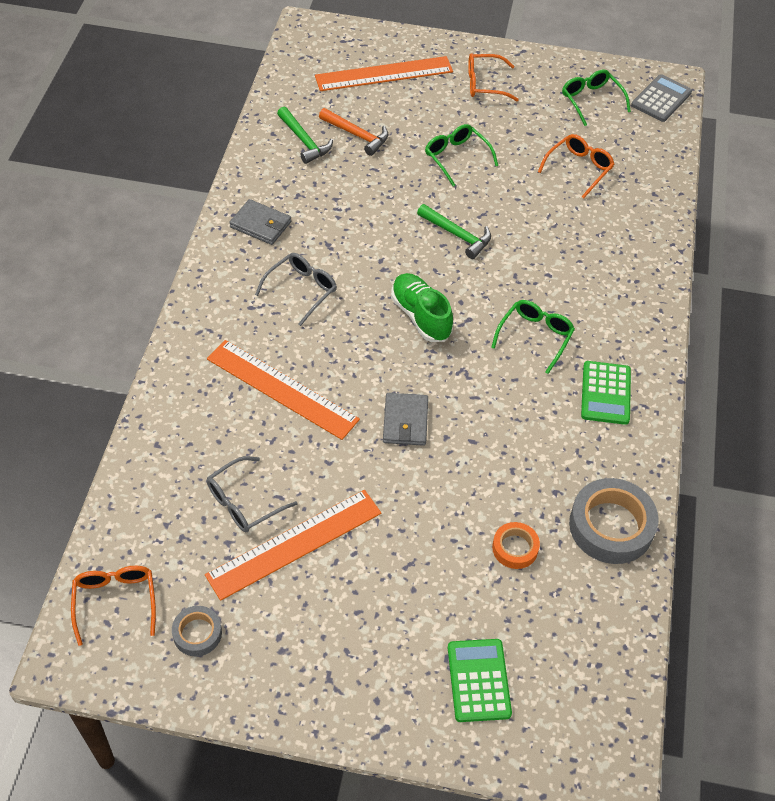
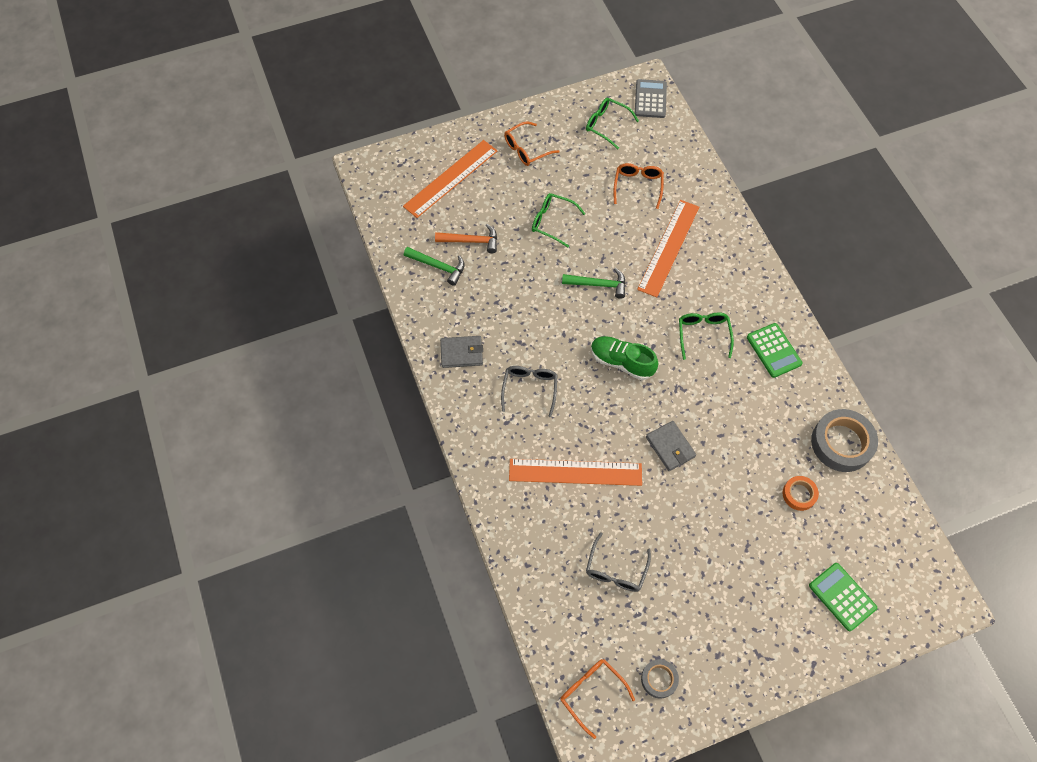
camera: 30 degrees left, 10 degrees up
orange ruler [205,490,381,601] -> orange ruler moved to [637,200,699,297]

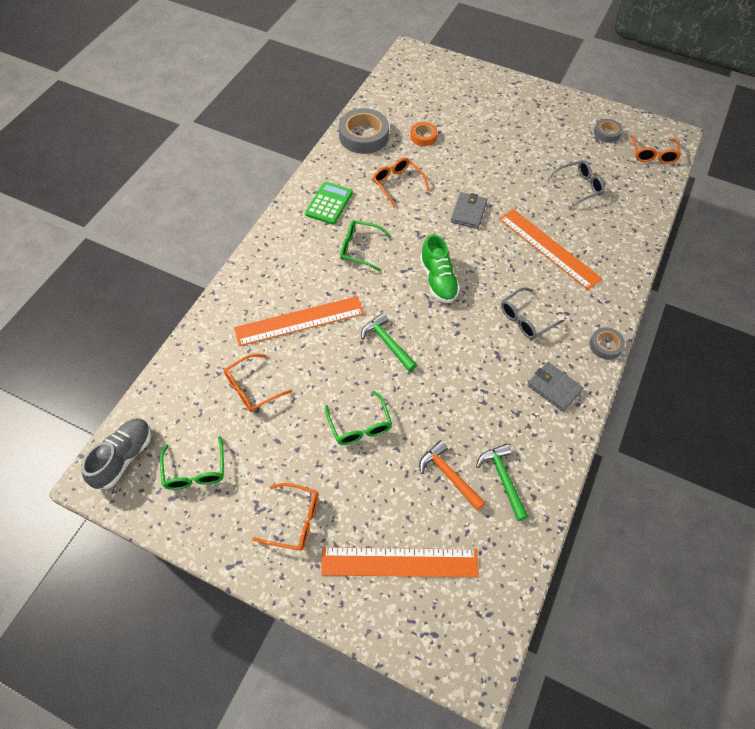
camera: 135 degrees left, 5 degrees down
grey calculator [635,79,667,118] -> grey shoe [81,418,151,489]
green glasses [679,313,734,360] -> green glasses turned 60 degrees clockwise [340,220,392,272]
green calculator [809,563,877,631] -> none
none -> orange glasses [373,158,430,208]
none -> grey tape [589,327,625,360]

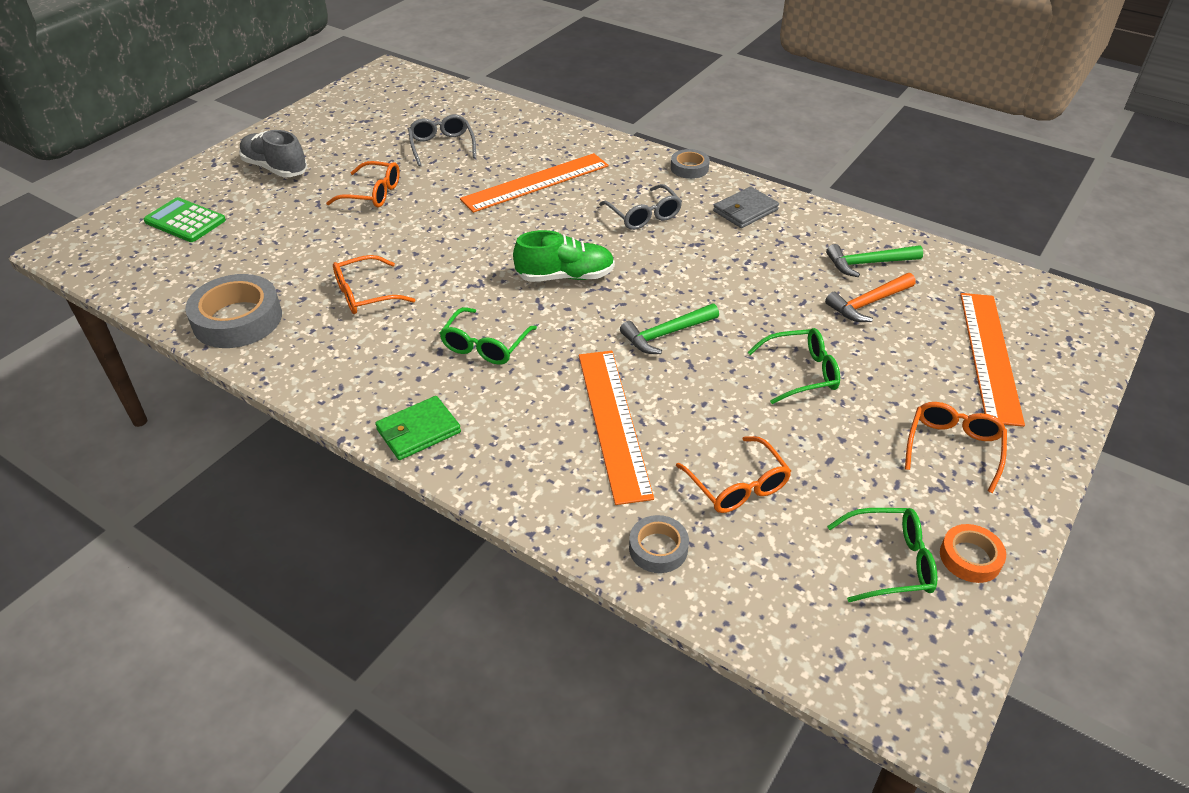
camera: 80 degrees left, 15 degrees down
grey shoe [81,418,151,489] -> grey shoe moved to [239,130,307,177]
green calculator [305,182,353,225] -> green calculator moved to [144,197,226,242]
orange tape [410,122,437,146] -> orange tape moved to [940,524,1006,583]
grey wallet [451,192,488,229] -> none
grey tape [594,119,622,143] -> grey tape moved to [629,515,689,573]
orange glasses [630,135,681,164] -> orange glasses moved to [326,161,400,208]
none -> green wallet [375,396,461,460]

